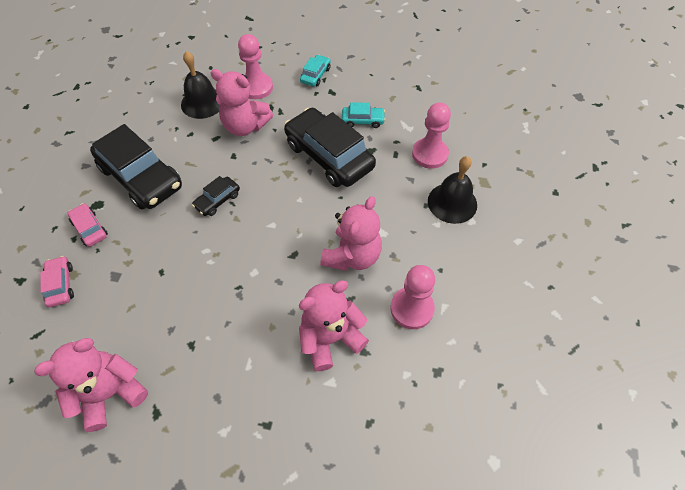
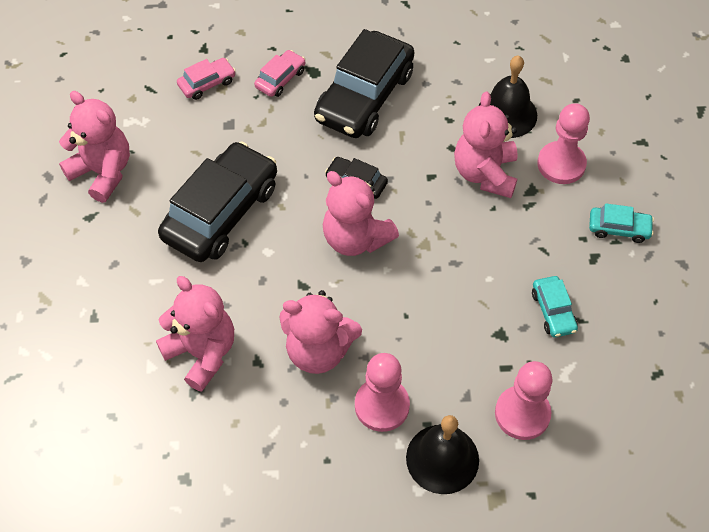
camera: 75 degrees right, 0 degrees up
black car [284,108,376,187] -> black car moved to [158,141,277,262]
pink pawn [390,265,435,329] -> pink pawn moved to [355,353,410,432]
none -> pink teddy bear [323,171,399,256]

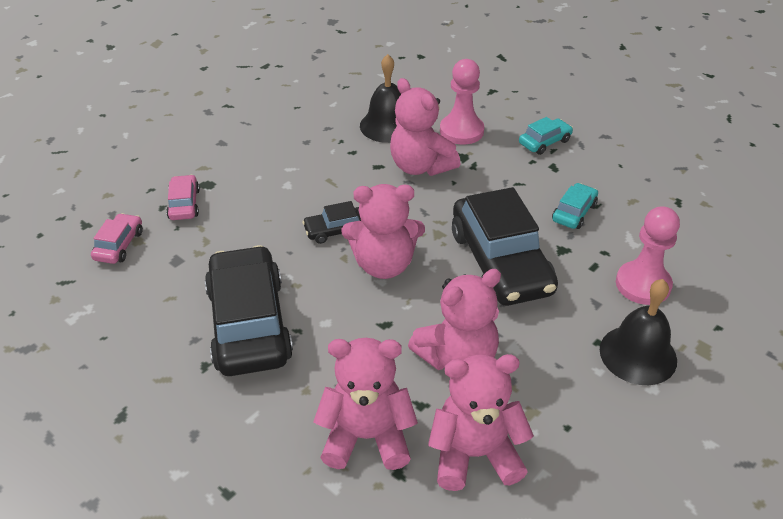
camera: 45 degrees left, 15 degrees down
pink teddy bear [59,91,130,203] -> pink teddy bear moved to [428,354,534,491]
black car [314,29,414,138] -> black car moved to [452,187,558,306]
pink pawn [355,353,410,432] -> none
turquoise car [532,276,578,337] -> turquoise car turned 90 degrees counterclockwise [552,183,598,229]

